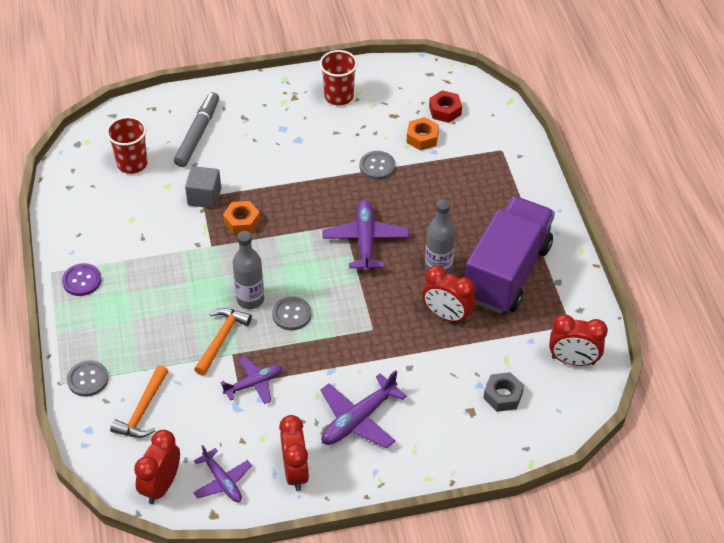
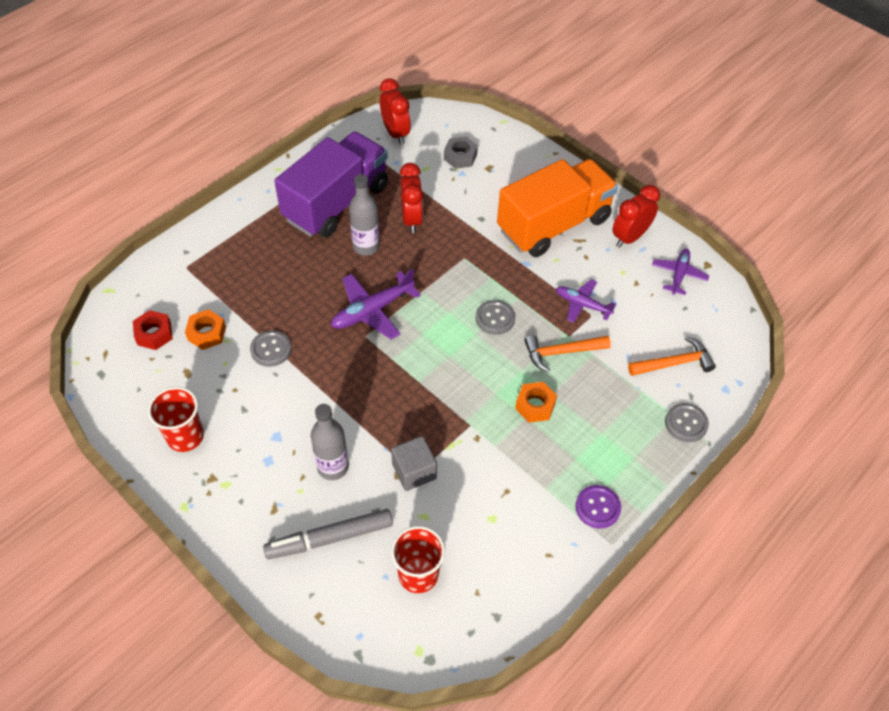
camera: 125 degrees left, 5 degrees up
red clock [134,430,180,504] -> none
orange nut [223,201,260,235] -> orange nut moved to [515,382,557,423]
grey bottle [233,231,264,309] -> grey bottle moved to [311,404,349,480]
purple plane [321,370,407,449] -> orange truck [497,159,618,257]
purple truck [465,196,555,314] -> purple truck turned 135 degrees clockwise [274,132,388,238]

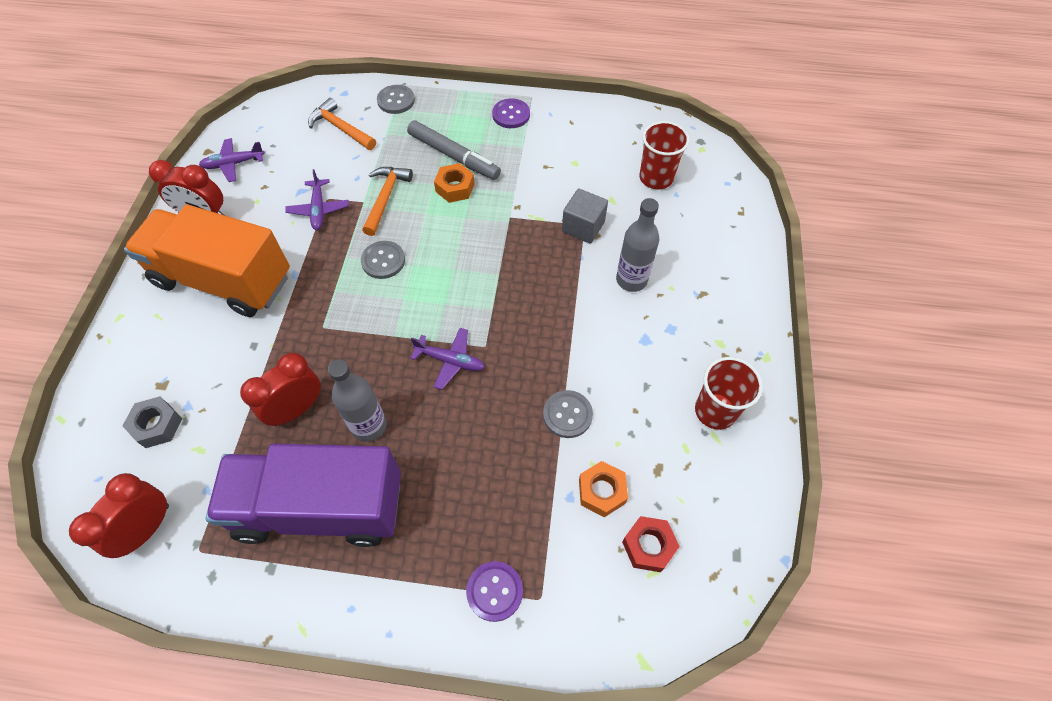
camera: 125 degrees left, 5 degrees up
grey marker [263,509,393,559] -> grey marker moved to [407,120,501,180]
purple plane [331,269,421,339] -> purple plane [410,328,485,390], size x0.65
orange hammer [524,335,611,372] -> orange hammer turned 120 degrees counterclockwise [362,167,413,236]
none -> purple button [466,561,523,622]

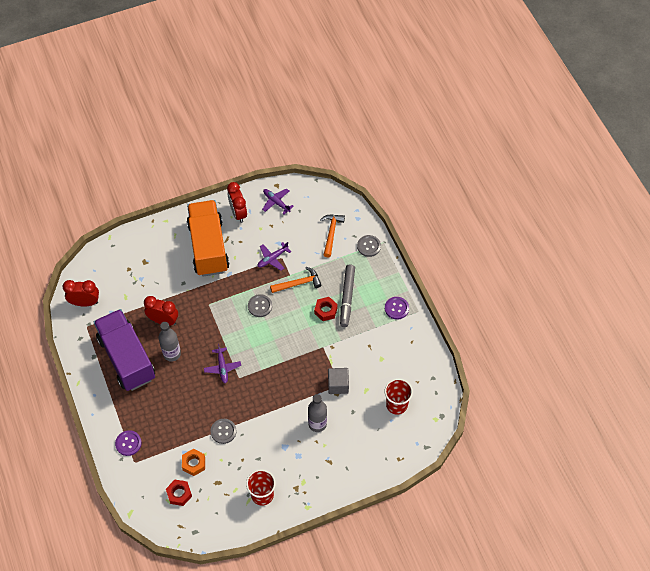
camera: 60 degrees right, 0 degrees up
grey nut [123,396,182,448] -> none
orange nut [434,163,474,203] -> red nut [314,297,338,321]

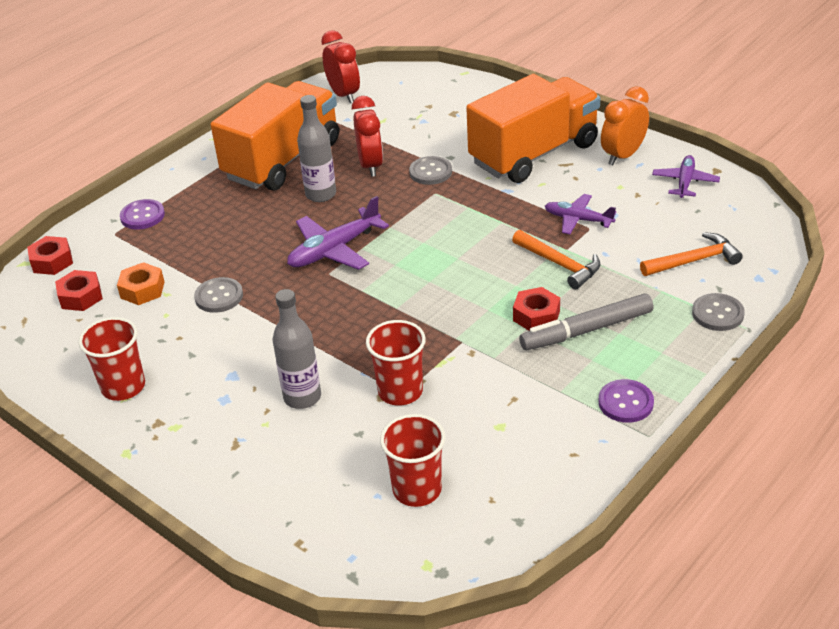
camera: 65 degrees right, 20 degrees down
purple truck [94,309,155,391] -> orange truck [211,81,339,190]
purple plane [204,344,241,384] -> purple plane [287,196,389,270], size x1.54
red clock [227,182,247,223] -> orange clock [601,86,649,165]
grey button [248,294,272,317] -> grey button moved to [409,156,452,185]
grey cube [328,368,349,394] -> red cup [366,320,426,406]
none -> red nut [27,236,73,275]

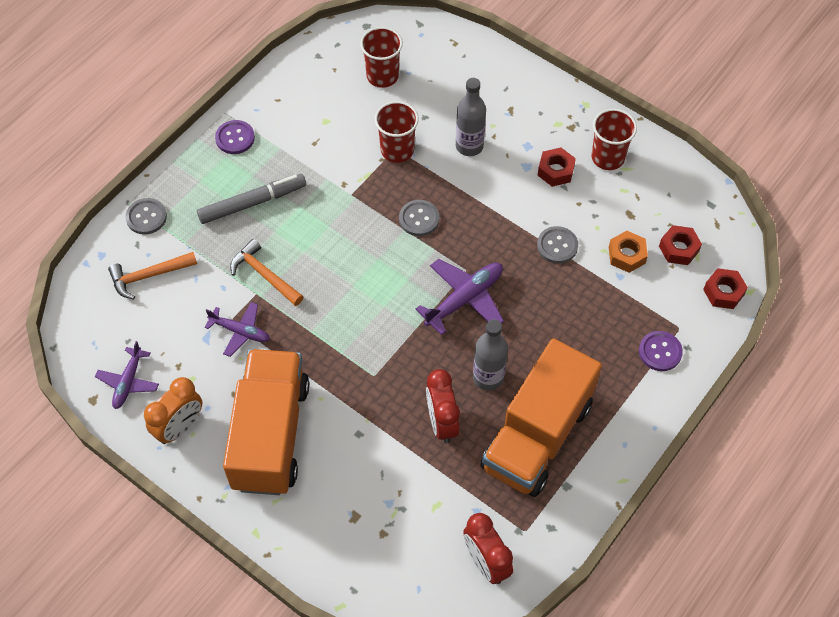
camera: 175 degrees right, 20 degrees up
grey button [409,156,452,185] -> grey button moved to [399,200,439,236]
orange truck [466,74,600,183] -> orange truck turned 135 degrees clockwise [223,349,309,495]
red nut [513,287,560,331] -> red nut moved to [538,148,576,187]

